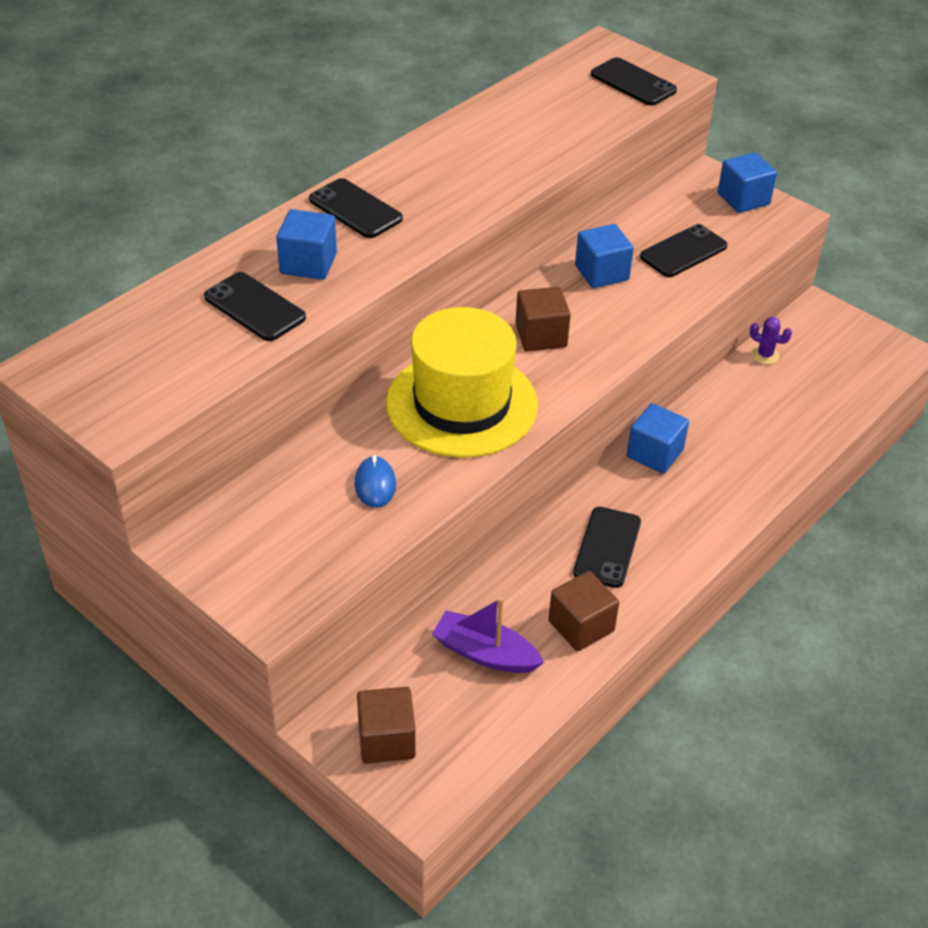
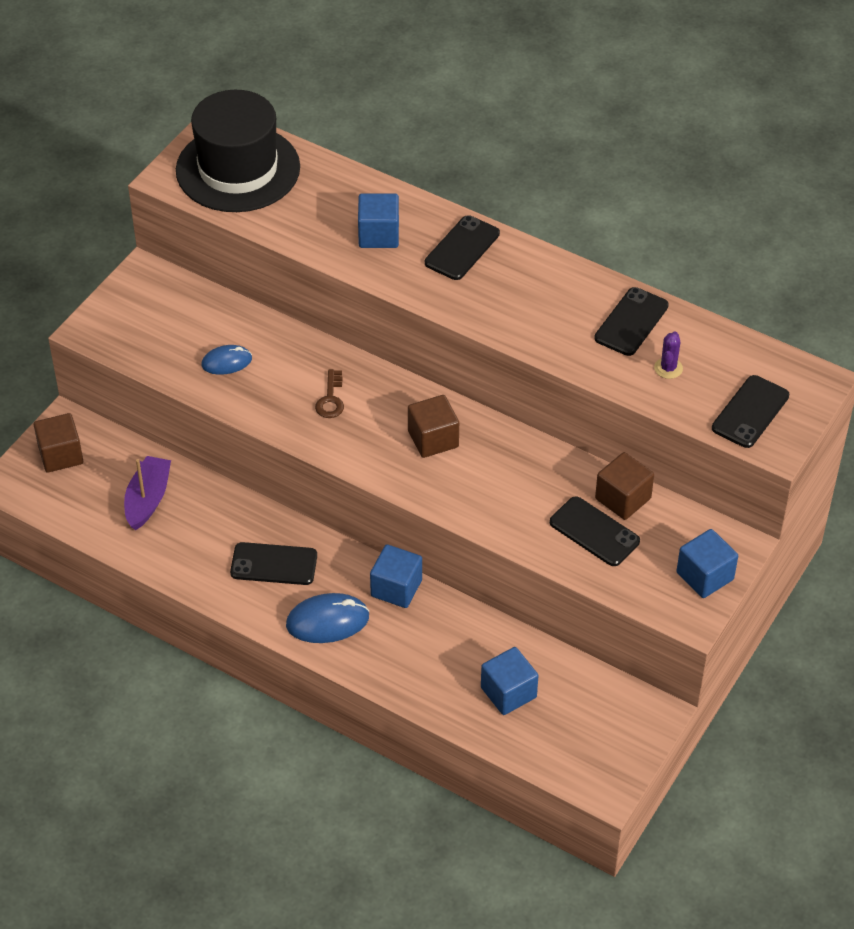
camera: 80 degrees right, 5 degrees up
black phone [204,272,306,341] -> black phone moved to [594,287,669,356]
yellow hat [386,307,538,458] -> brown key [315,369,344,418]
brown cube [548,571,619,651] -> brown cube moved to [595,452,654,520]
blue cube [575,224,634,288] -> blue cube moved to [481,647,539,715]
purple cactus [750,317,792,364] -> purple cactus moved to [654,332,683,379]
none -> black hat [176,90,300,212]
none -> blue mouse [286,593,369,643]

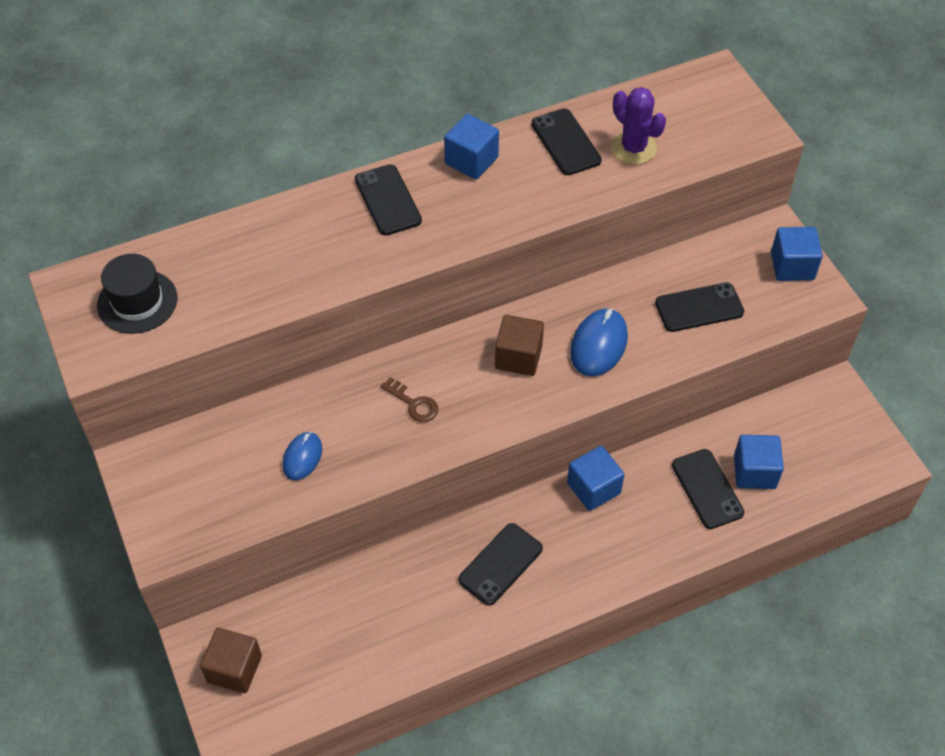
camera: 55 degrees left, 5 degrees up
purple boat [124,456,171,530] -> none
black hat [176,90,300,212] -> black hat [97,254,177,334], size x0.57
blue mouse [286,593,369,643] -> blue mouse moved to [570,308,628,377]
blue cube [358,194,399,248] -> blue cube moved to [444,114,499,179]
brown cube [595,452,654,520] -> none
purple cactus [654,332,683,379] -> purple cactus [611,87,666,165], size x1.66
black phone [712,375,789,448] -> black phone moved to [672,449,744,529]

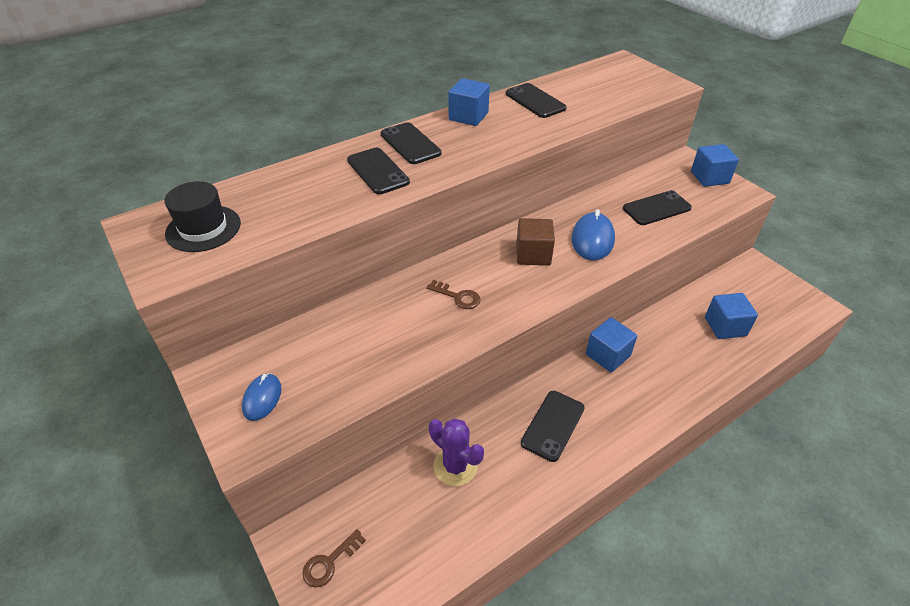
camera: 10 degrees left, 10 degrees down
brown cube [200,628,262,693] -> brown key [302,529,366,588]
blue mouse [283,432,322,480] -> blue mouse moved to [242,373,282,421]
purple cactus [611,87,666,165] -> purple cactus moved to [429,418,484,486]
black phone [672,449,744,529] -> black phone moved to [347,148,410,194]

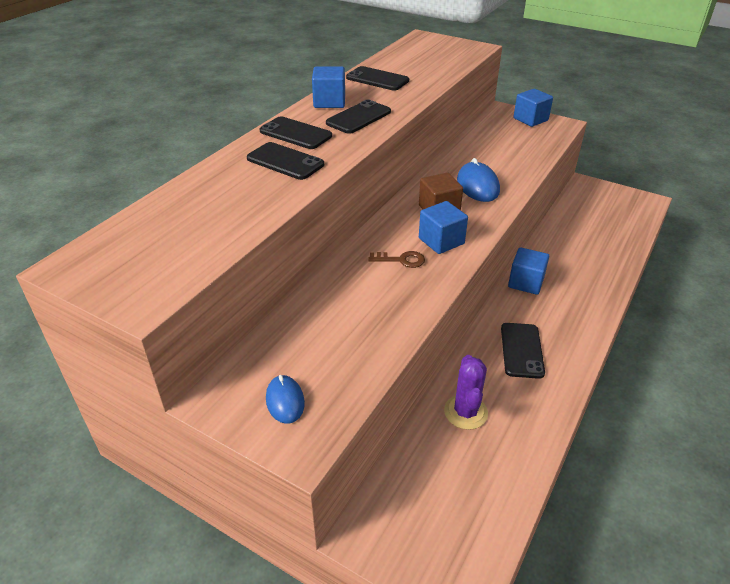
camera: 25 degrees left, 5 degrees down
black hat [165,181,241,252] -> none
brown key [302,529,366,588] -> none
purple cactus [429,418,484,486] -> purple cactus turned 75 degrees clockwise [444,355,488,430]
black phone [623,190,692,225] -> black phone moved to [326,99,391,134]
blue cube [705,293,758,339] -> blue cube moved to [419,201,468,254]

